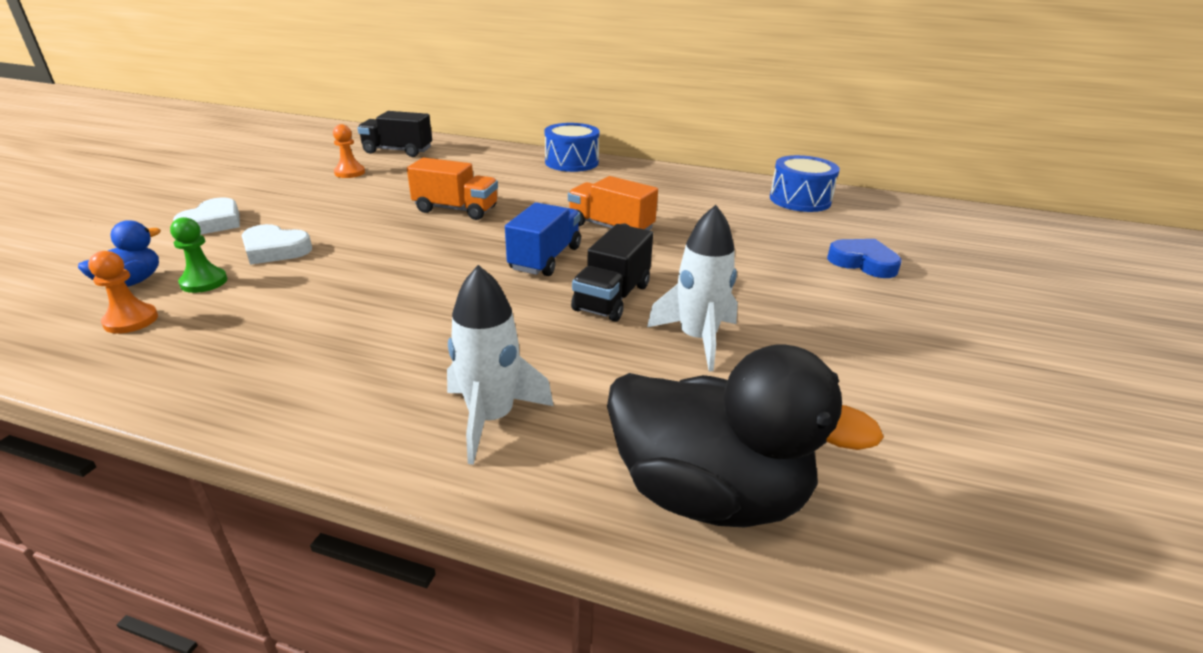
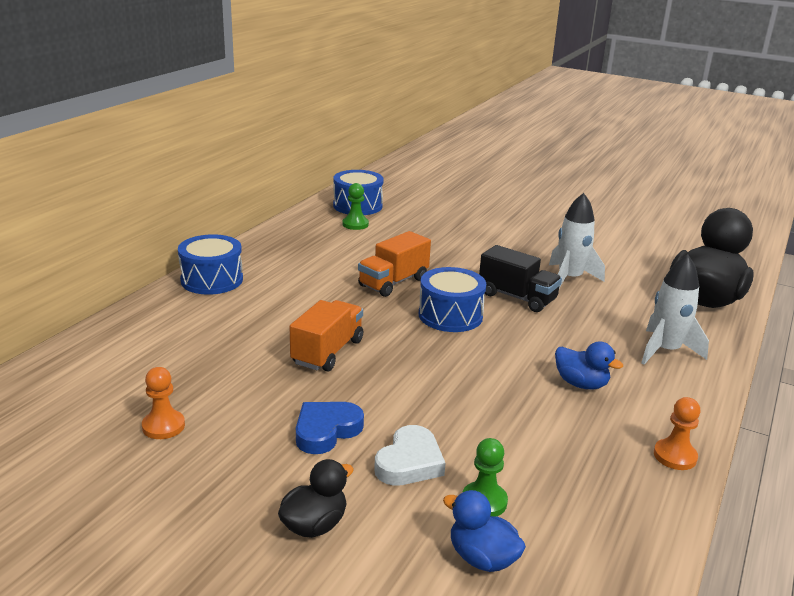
camera: 80 degrees left, 5 degrees down
orange pawn [88,251,158,334] -> orange pawn moved to [654,397,701,470]
white heart [173,197,240,235] -> black duck [278,459,354,538]
black truck [358,111,432,157] -> none
blue truck [505,202,581,276] -> blue drum [419,267,486,332]
blue heart [827,239,902,278] -> blue heart moved to [296,402,364,454]
none -> green pawn [342,183,369,230]
none -> blue duck [555,342,623,389]

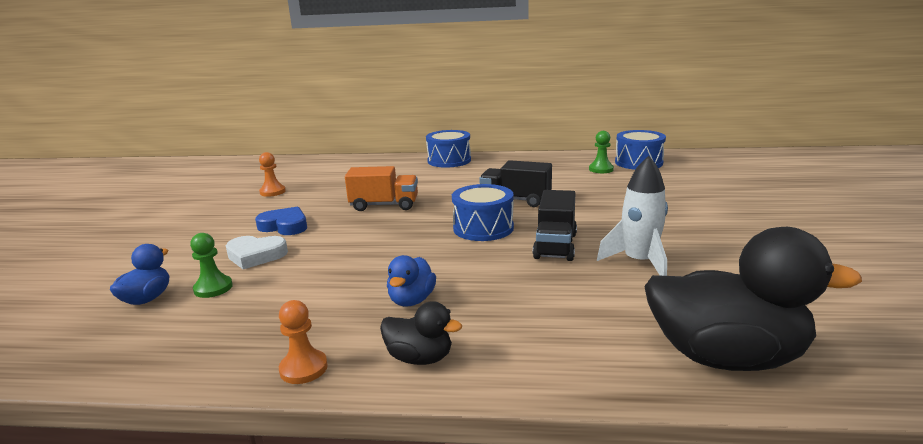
camera: 70 degrees right, 5 degrees down
black duck [278,459,354,538] -> black duck moved to [380,301,462,365]
orange truck [358,231,431,297] -> black truck [479,160,552,207]
white rocket [641,255,709,365] -> none

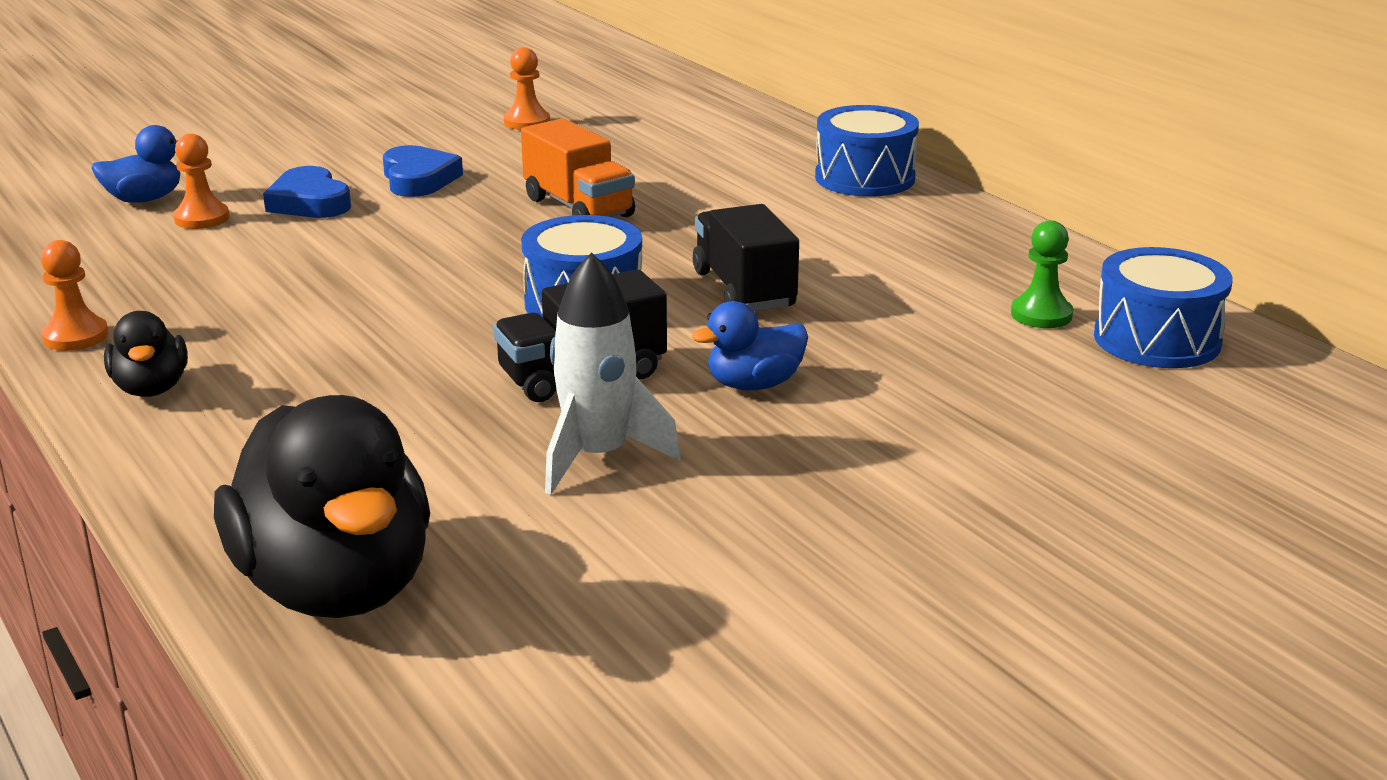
camera: 50 degrees right, 5 degrees up
green pawn [190,233,233,298] -> orange pawn [173,134,230,229]
white heart [226,236,288,269] -> blue heart [263,166,351,218]
blue duck [387,255,436,306] -> blue duck moved to [692,301,808,390]

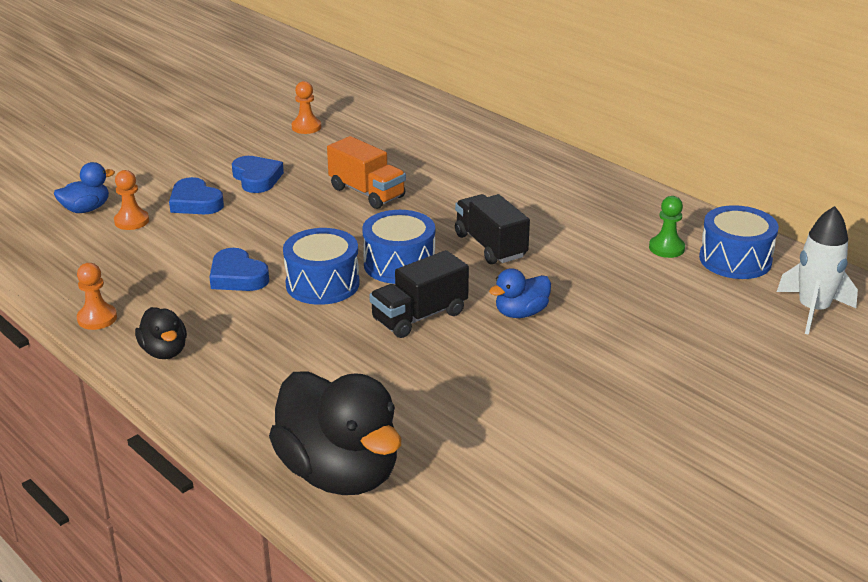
camera: 10 degrees left, 5 degrees up
white rocket [545,252,681,495] -> white rocket moved to [777,206,858,335]
blue drum [815,105,919,197] -> blue drum moved to [283,228,360,305]
none -> blue heart [209,248,269,291]

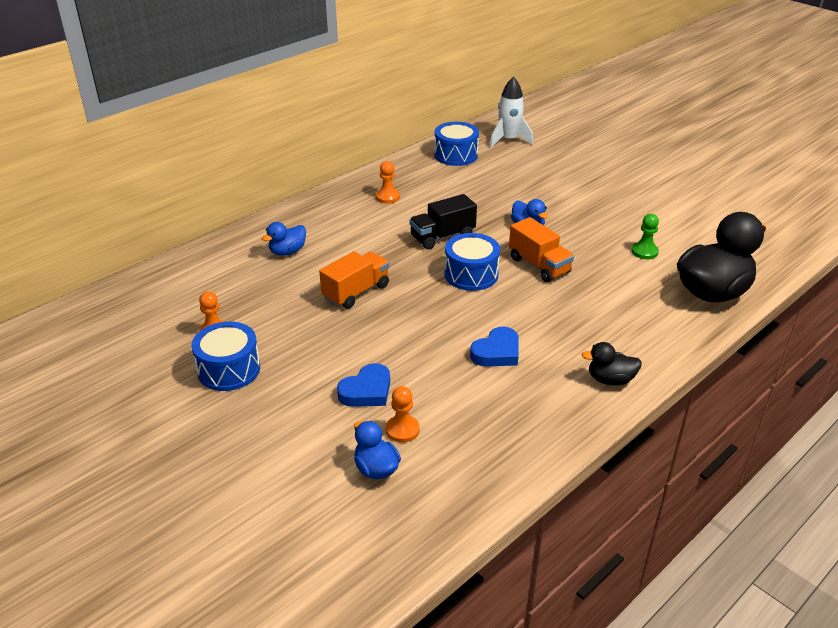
camera: 90 degrees left, 5 degrees up
orange pawn [77,263,117,330] -> orange pawn moved to [376,161,400,204]
black duck [135,307,187,359] -> black duck turned 150 degrees counterclockwise [582,342,642,386]
blue heart [232,156,284,193] -> none
blue drum [283,228,360,305] -> blue drum moved to [192,322,260,391]
black truck [369,250,469,338] -> orange truck [509,217,574,282]
green pawn [649,196,685,258] -> green pawn moved to [632,214,659,259]
none -> blue duck [262,222,306,256]

